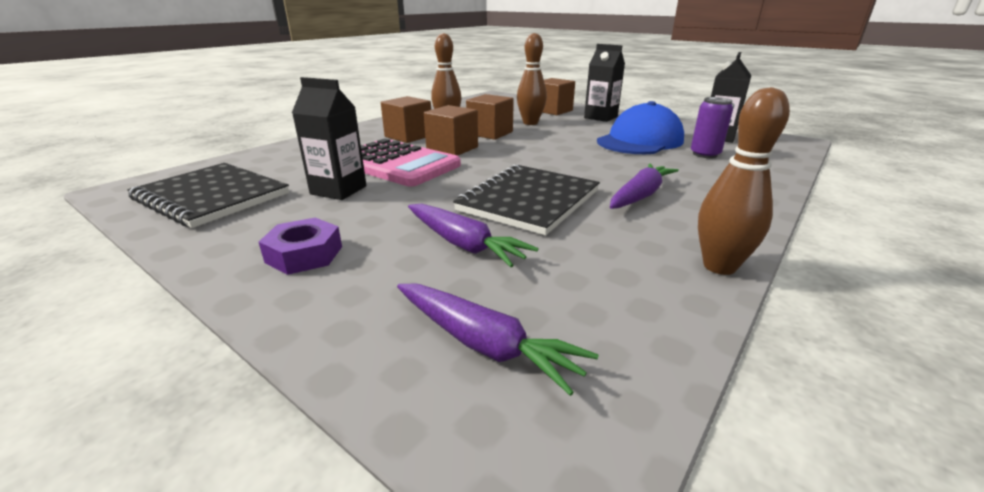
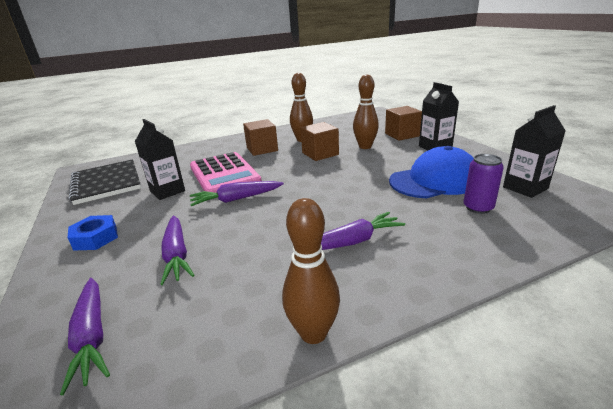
camera: 30 degrees right, 0 degrees up
purple nut [259,218,342,275] -> blue nut [68,215,118,251]
brown cube [424,105,478,156] -> none
black notebook [453,164,600,235] -> none
none -> purple carrot [190,181,284,206]

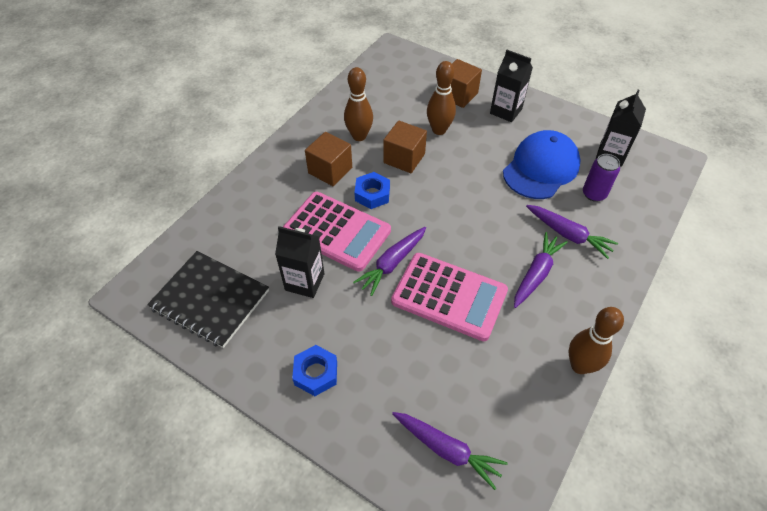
camera: 35 degrees left, 25 degrees up
purple carrot [160,216,195,285] -> purple carrot moved to [526,205,618,259]
none -> blue nut [354,172,390,209]
none -> pink calculator [391,253,508,341]

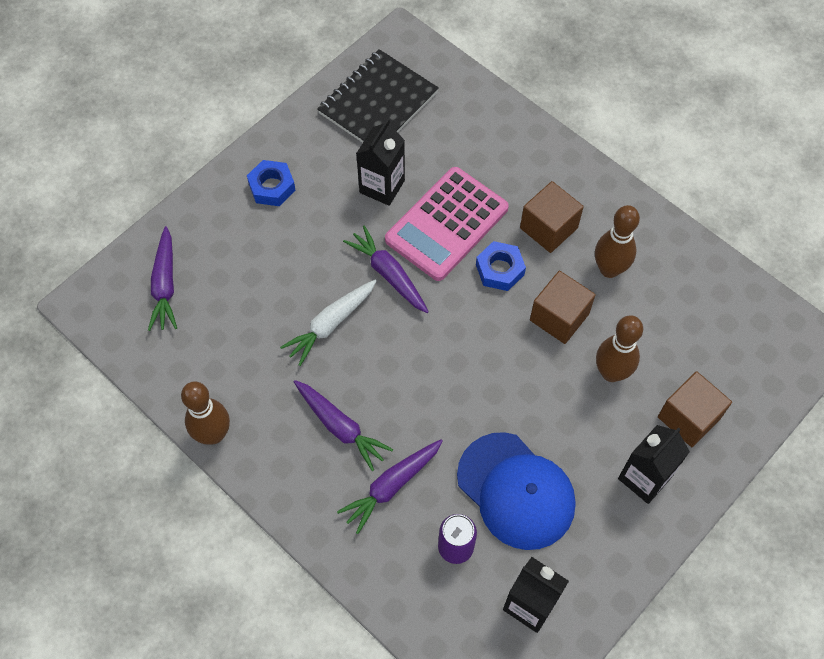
camera: 100 degrees right, 10 degrees up
pink calculator [391,253,508,341] -> white carrot [280,280,376,366]
purple carrot [392,412,508,490] -> purple carrot turned 45 degrees counterclockwise [148,226,177,331]

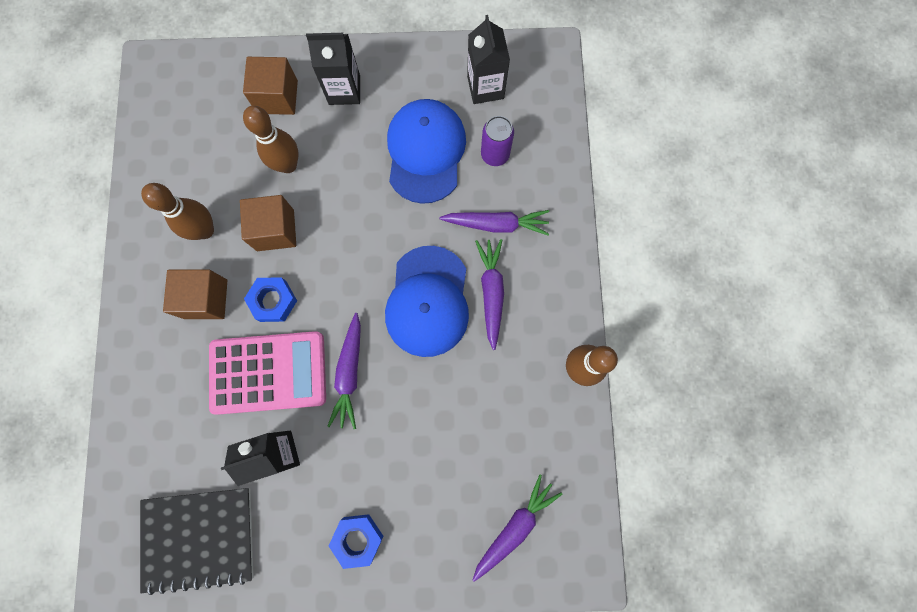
camera: 135 degrees left, 15 degrees up
white carrot [280,280,376,366] -> none
none -> blue cap [385,246,469,357]

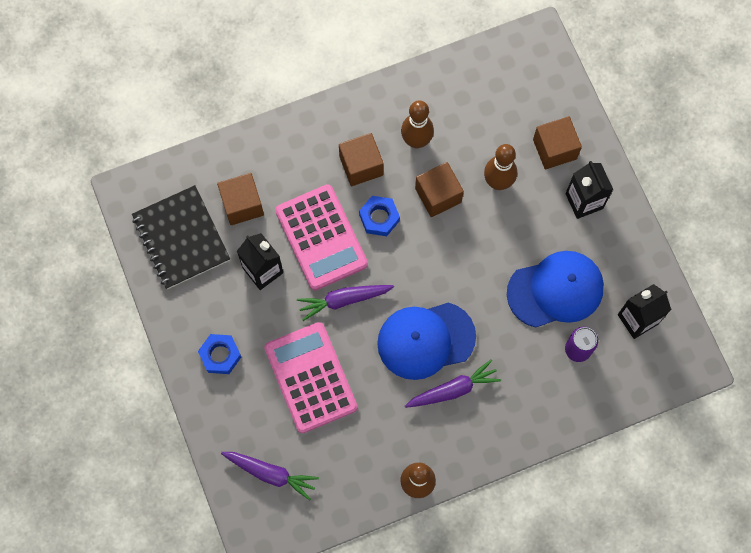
camera: 70 degrees right, 5 degrees down
purple carrot [439,210,549,236] -> none
none -> brown cube [217,173,264,225]
none -> pink calculator [264,322,358,433]

